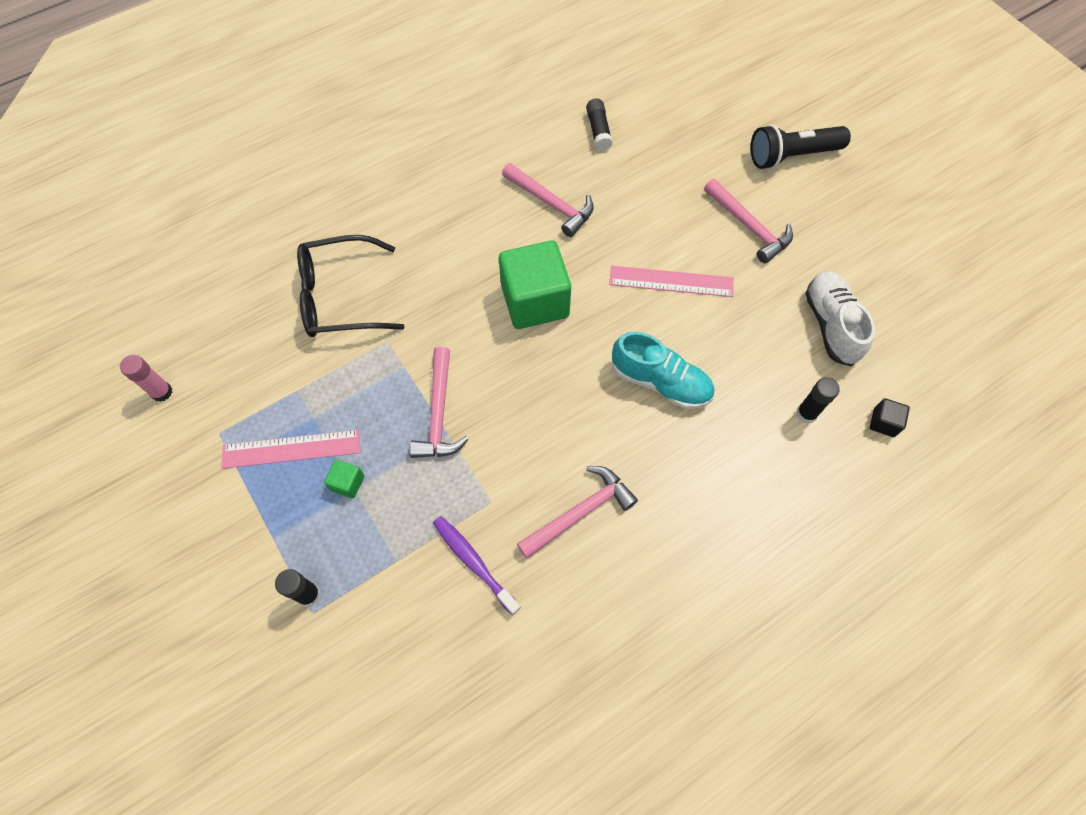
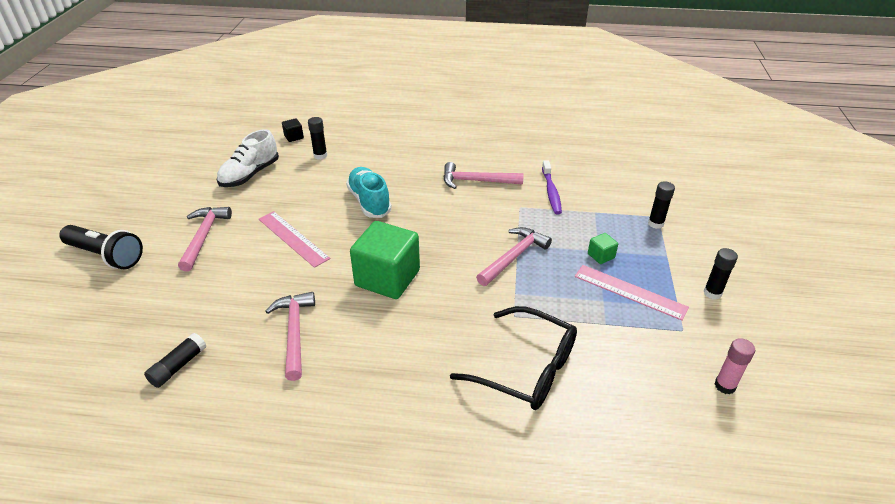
camera: 140 degrees left, 25 degrees down
none -> black glue stick [703,248,738,300]

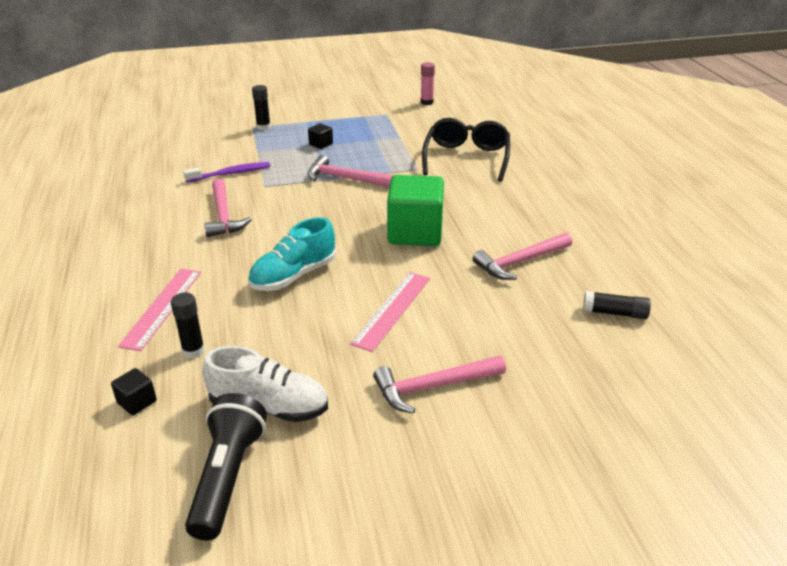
camera: 110 degrees left, 5 degrees down
black flashlight [59,225,143,269] -> black flashlight moved to [185,393,267,540]
pink ruler [575,265,689,321] -> pink ruler moved to [118,269,201,351]
green cube [588,233,618,264] -> black cube [308,123,333,149]
black glue stick [703,248,738,300] -> none

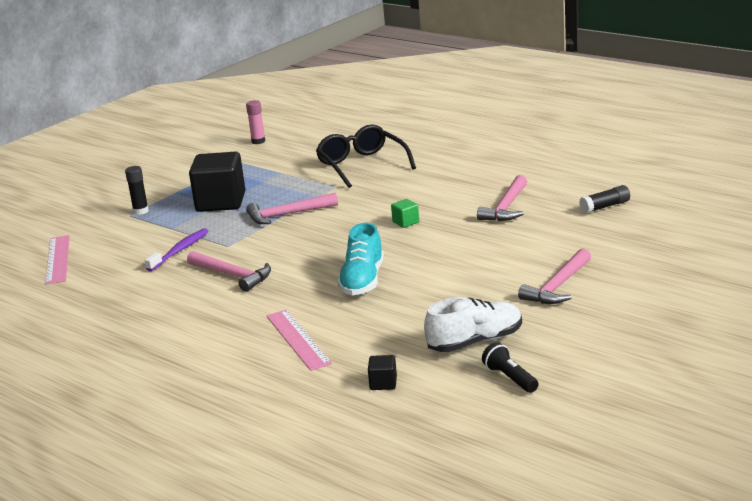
camera: 35 degrees left, 10 degrees down
black glue stick [171,292,205,358] -> none
black flashlight [185,393,267,540] -> black flashlight [482,342,538,393], size x0.59
black cube [308,123,333,149] -> black cube [189,152,245,212], size x2.38
pink ruler [350,272,430,352] -> pink ruler moved to [45,235,70,285]
green cube [387,175,444,246] -> green cube [391,199,419,228], size x0.42

